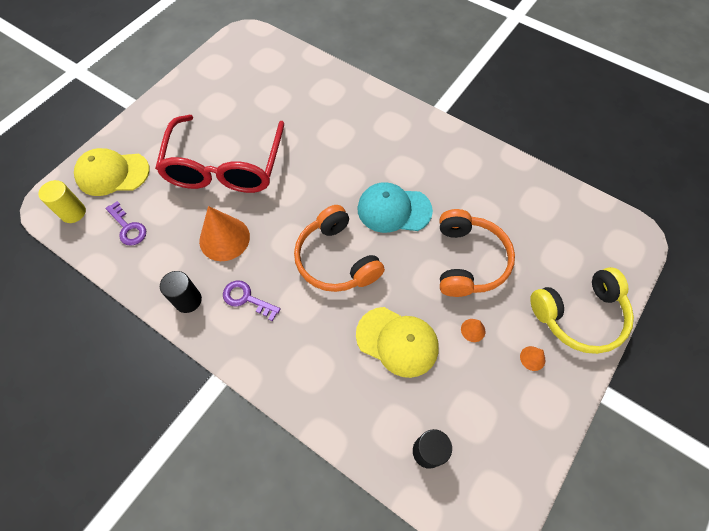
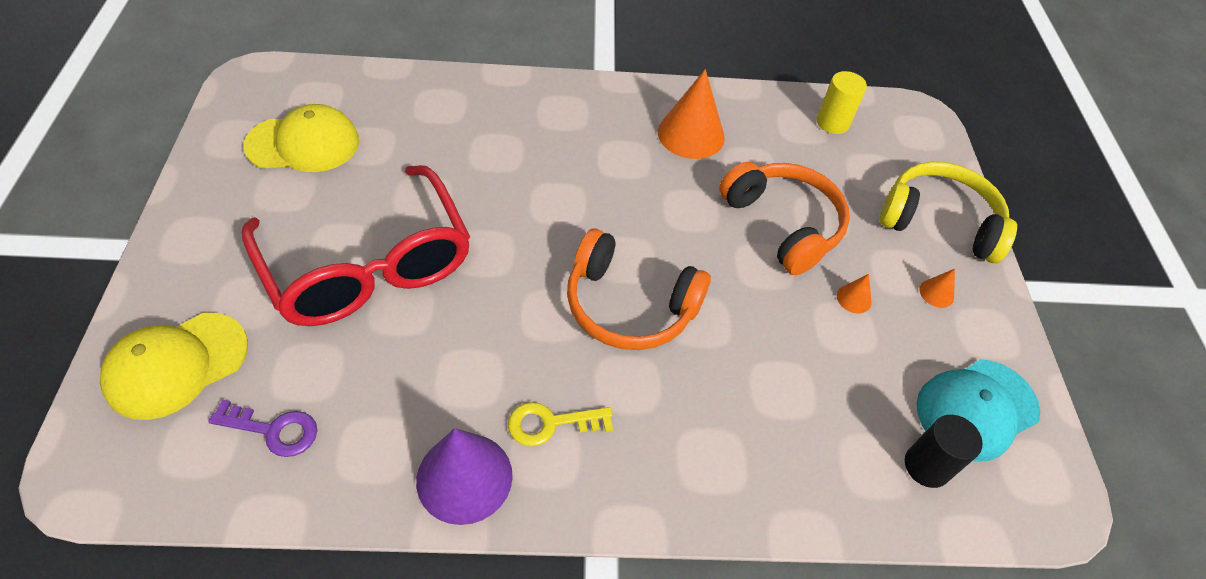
camera: 40 degrees left, 10 degrees down
yellow cylinder [38,180,86,223] -> yellow cylinder moved to [817,71,867,134]
black cylinder [160,271,202,313] -> purple cone [416,428,513,525]
orange cone [199,206,250,261] -> orange cone moved to [658,69,725,159]
purple key [223,280,281,321] -> yellow key [508,402,613,446]
yellow cap [356,307,439,378] -> yellow cap moved to [244,104,359,172]
turquoise cap [358,182,433,233] -> turquoise cap moved to [916,359,1040,462]
yellow headphones [530,267,634,354] -> yellow headphones turned 105 degrees counterclockwise [880,162,1017,263]

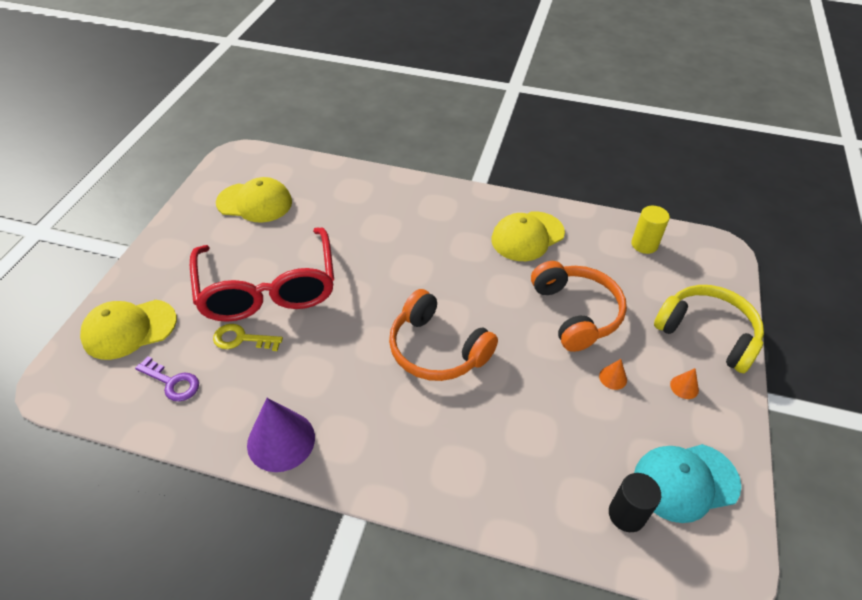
camera: 20 degrees right, 5 degrees down
yellow key [508,402,613,446] -> yellow key moved to [213,324,283,351]
orange cone [658,69,725,159] -> yellow cap [491,211,565,261]

